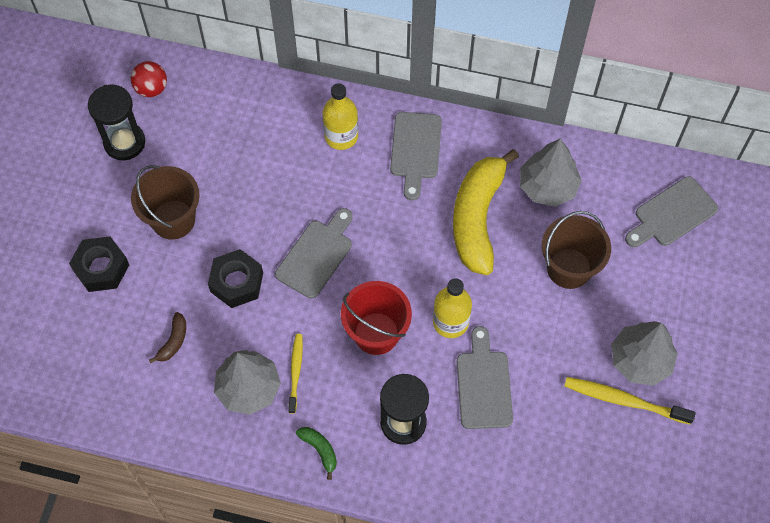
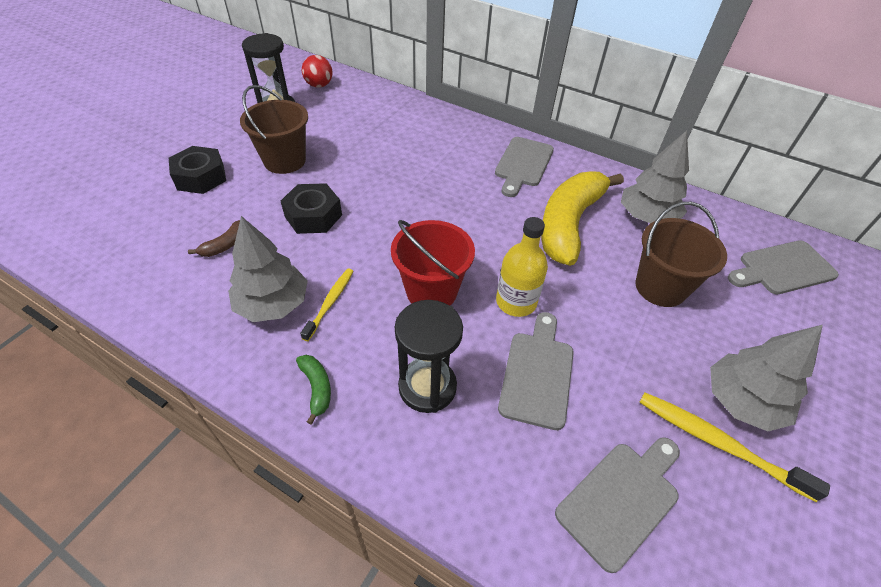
camera: 15 degrees right, 15 degrees down
grey cutting board [275,208,353,299] -> grey cutting board moved to [555,437,680,573]
yellow bottle [323,83,358,150] -> none

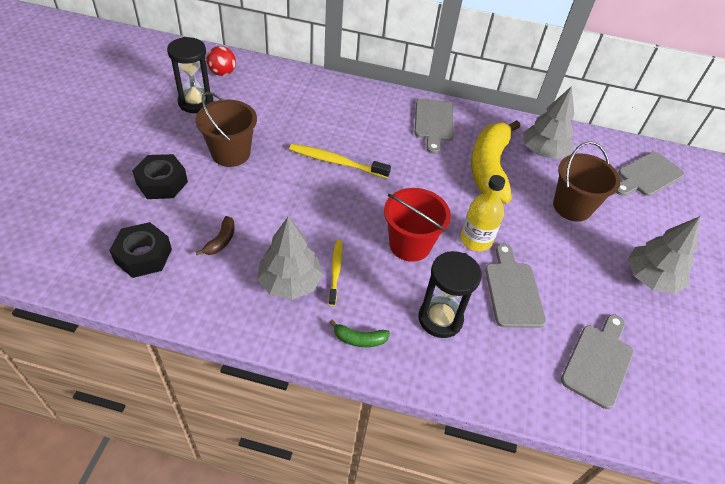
camera: 20 degrees left, 0 degrees up
black nut [281,183,342,234] -> black nut moved to [109,222,172,278]
green banana [296,355,331,425] -> green banana turned 135 degrees clockwise [329,320,390,347]
yellow toothbrush [639,392,830,502] -> yellow toothbrush moved to [289,144,391,179]

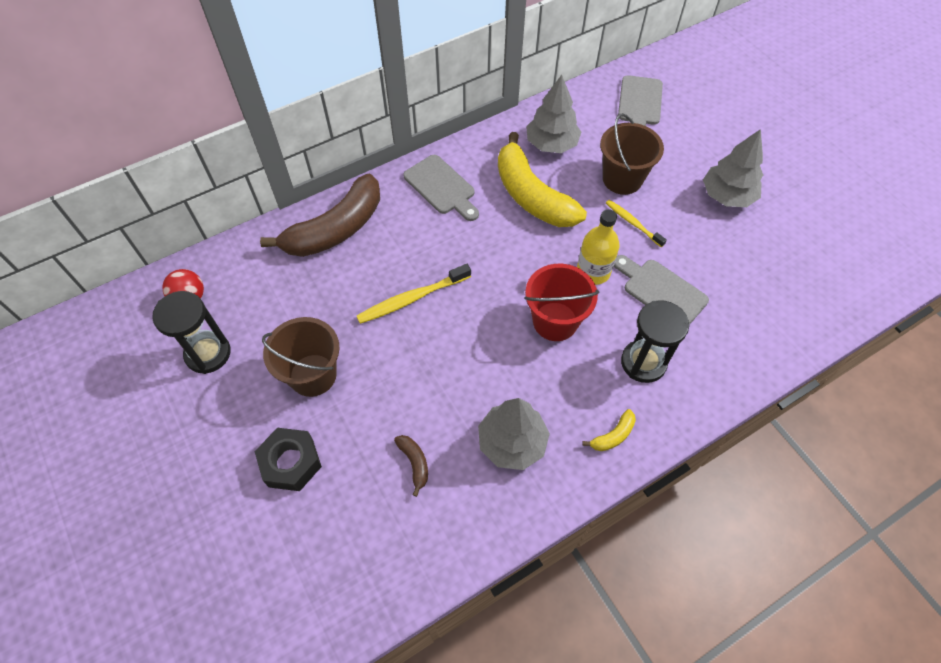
camera: 40 degrees left, 10 degrees up
black nut [109,222,172,278] -> none
yellow toothbrush [329,240,343,306] -> yellow toothbrush moved to [606,200,667,247]
green banana [329,320,390,347] -> yellow banana [582,409,636,451]
grey cutting board [561,314,633,409] -> none
none -> brown banana [260,174,380,257]

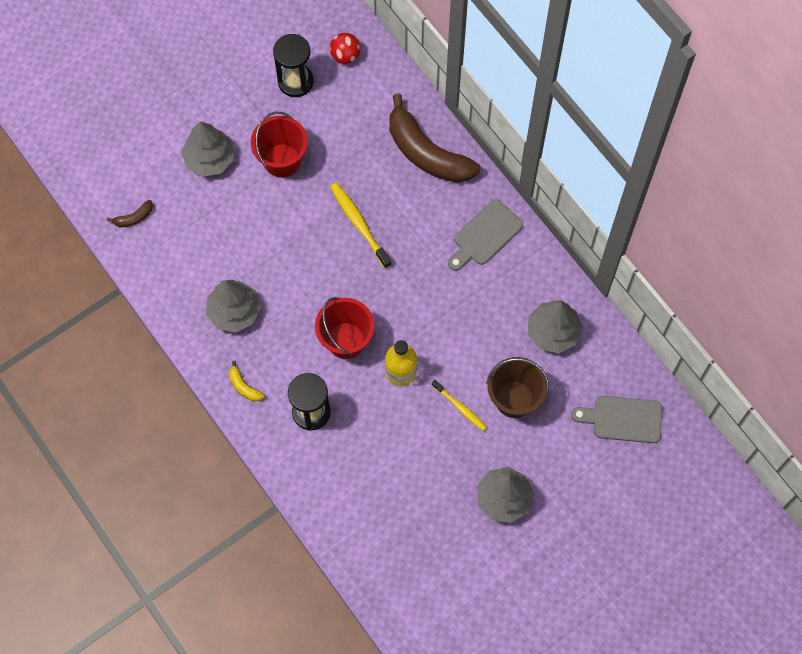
camera: 85 degrees right, 10 degrees up
black nut [255,428,322,491] -> grey tree [181,121,234,177]
brown bucket [262,317,340,397] -> red bucket [251,112,308,178]
brown banana [394,435,428,497] -> brown banana moved to [107,200,153,227]
yellow banana [498,132,587,227] -> none
yellow toothbrush [606,200,667,247] -> yellow toothbrush turned 90 degrees clockwise [432,380,487,431]
grey cutting board [614,255,709,325] -> none

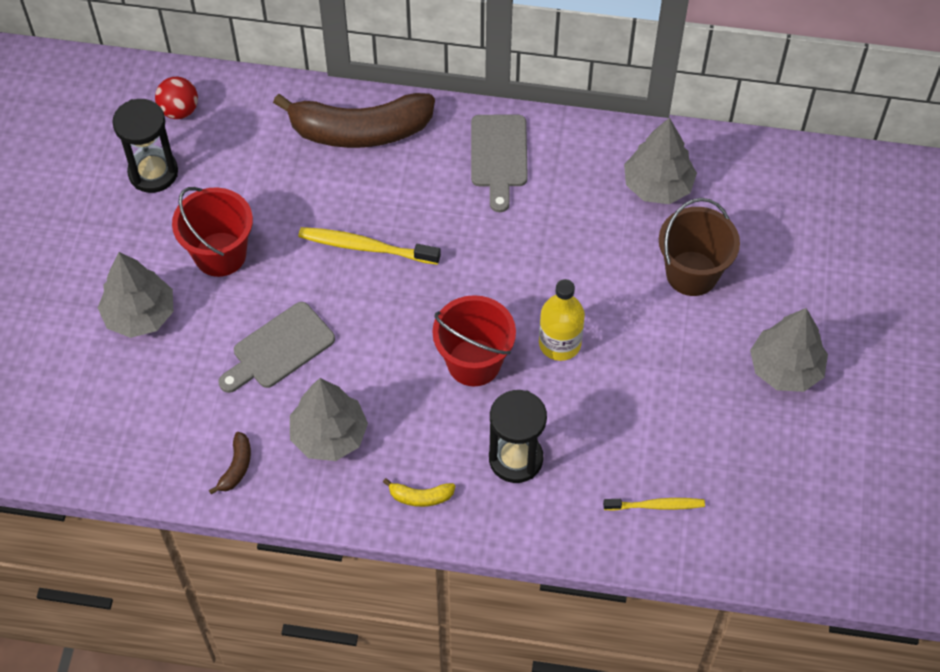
camera: 45 degrees left, 10 degrees down
brown banana [107,200,153,227] -> brown banana moved to [209,432,251,495]
yellow toothbrush [432,380,487,431] -> yellow toothbrush moved to [603,498,705,511]
grey cutting board [571,396,662,443] -> grey cutting board moved to [218,302,335,393]

